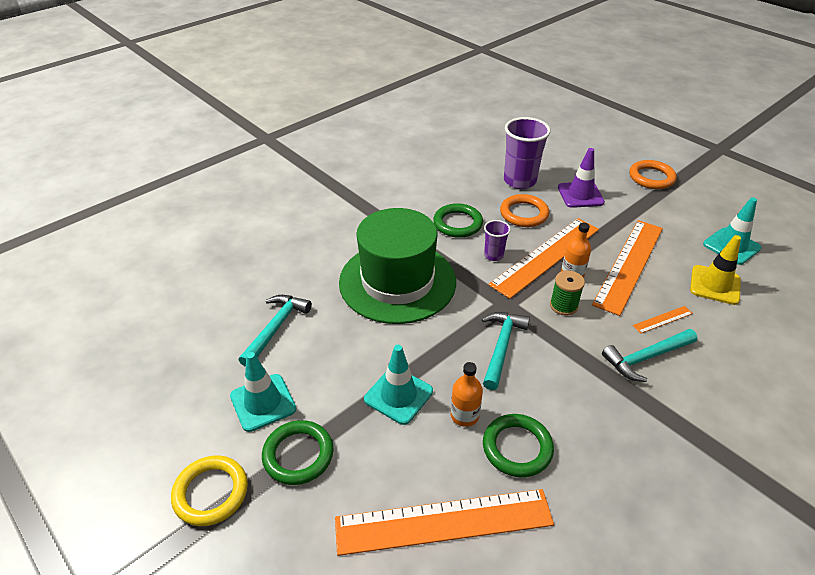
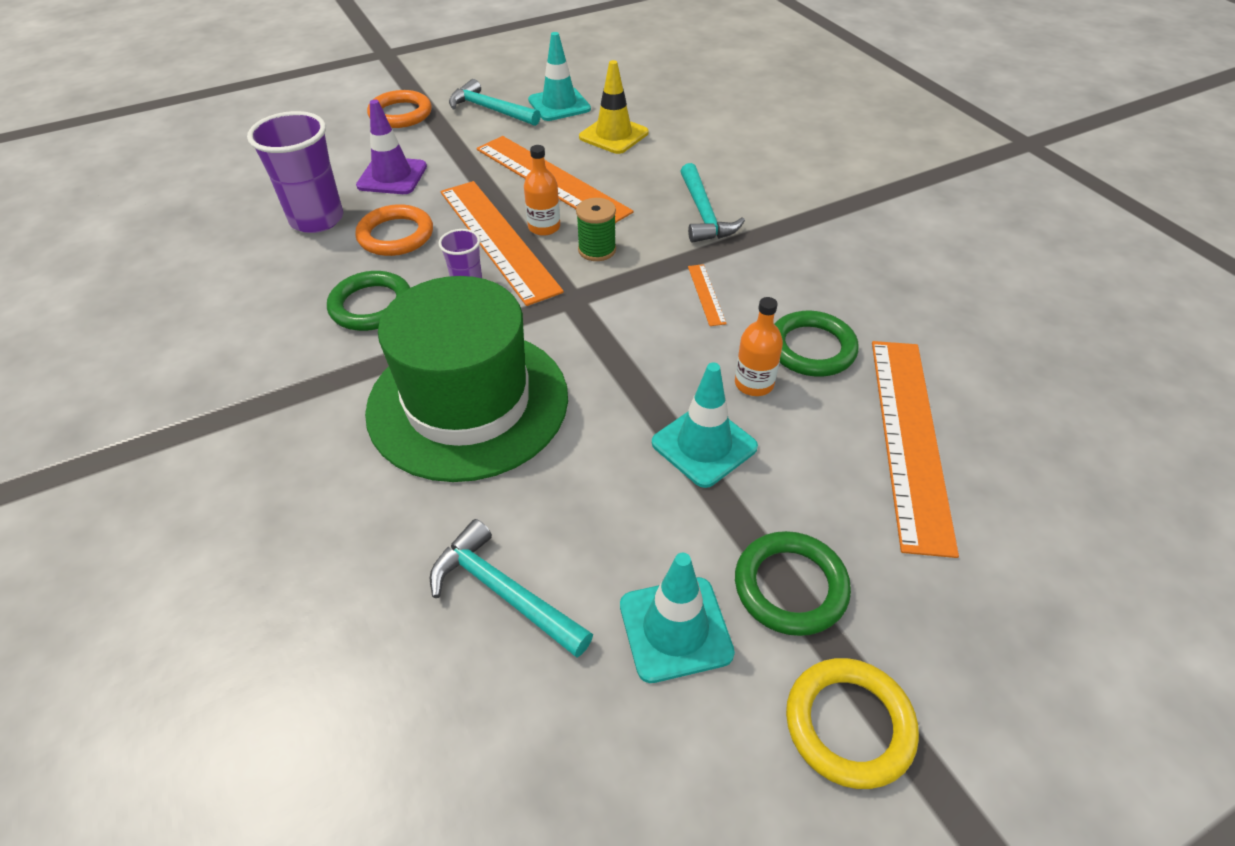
camera: 75 degrees left, 5 degrees up
turquoise hammer [482,312,530,390] -> turquoise hammer moved to [449,79,541,126]
orange ruler [633,306,693,334] -> orange ruler moved to [688,264,727,326]

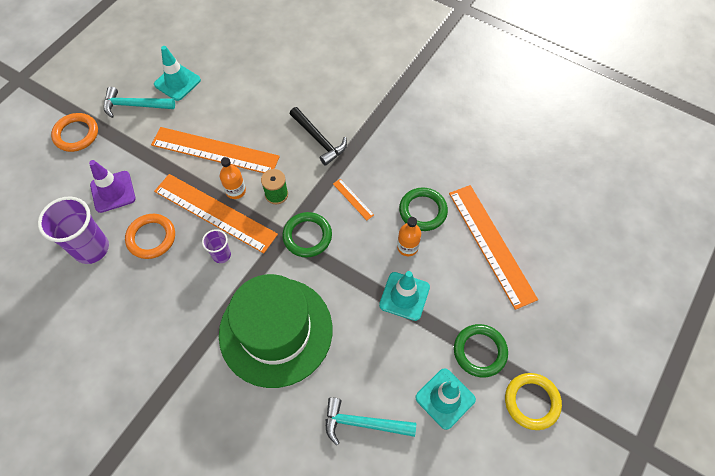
camera: 30 degrees left, 15 degrees up
green ring [327,271,410,331] -> green ring moved to [282,212,332,257]
yellow traffic cone [579,60,649,154] -> none
turquoise hammer [680,163,745,243] -> black hammer [290,107,347,166]

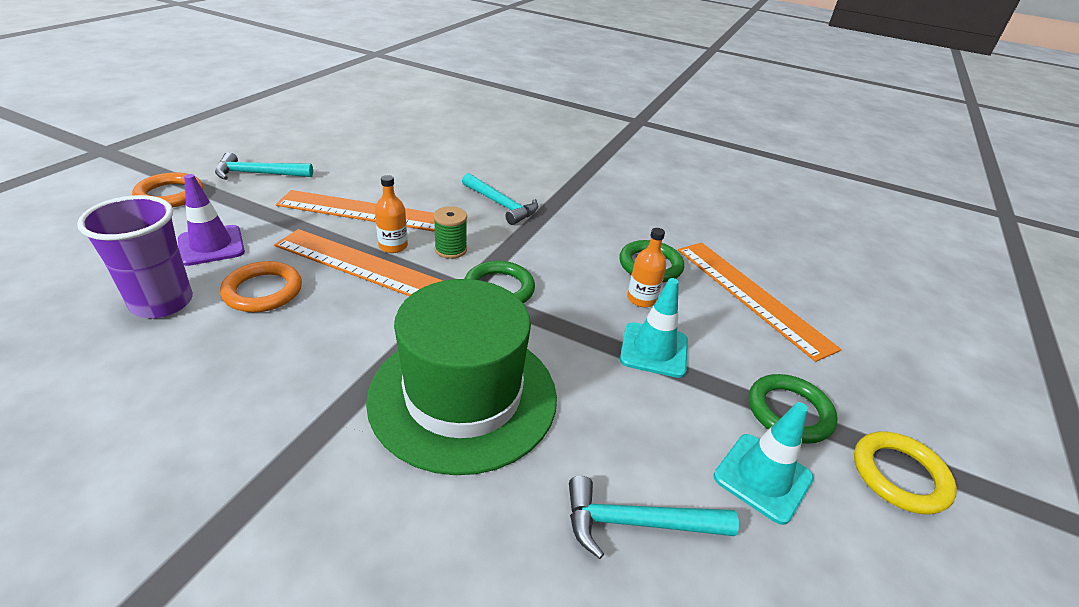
camera: 10 degrees left, 25 degrees down
turquoise traffic cone [154,46,201,101] -> none
purple cup [202,229,231,263] -> none
black hammer [290,107,347,166] -> turquoise hammer [462,173,538,225]
orange ruler [333,179,374,221] -> none

